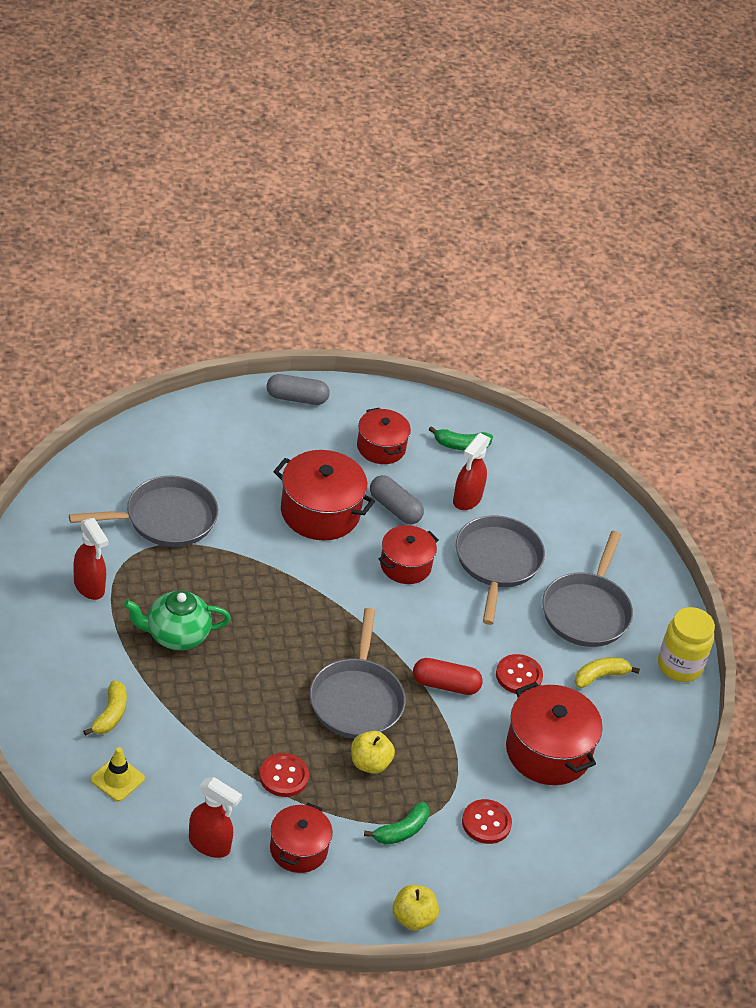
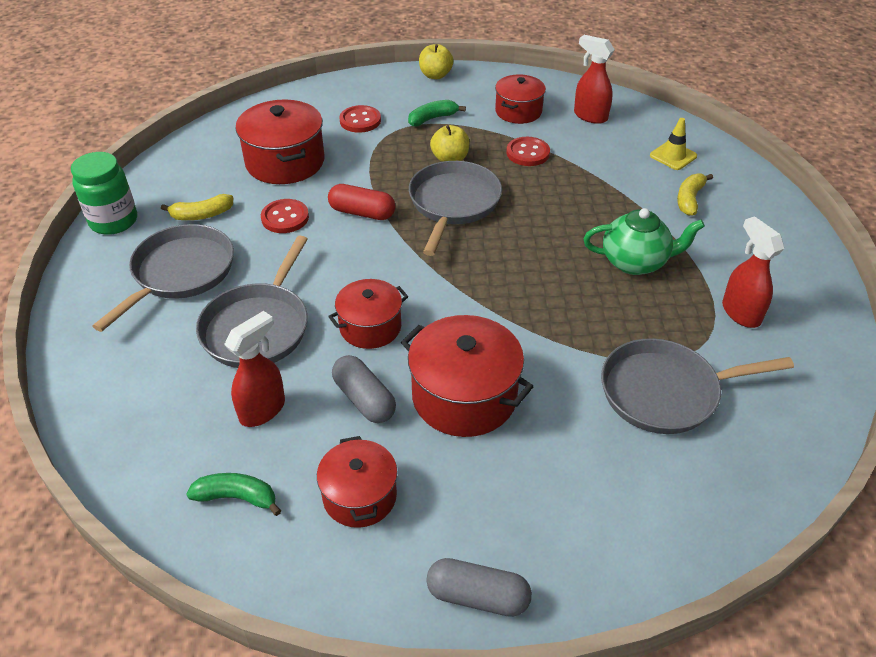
camera: 165 degrees left, 0 degrees up
yellow jar [658,607,715,682] -> green jar [71,152,137,235]

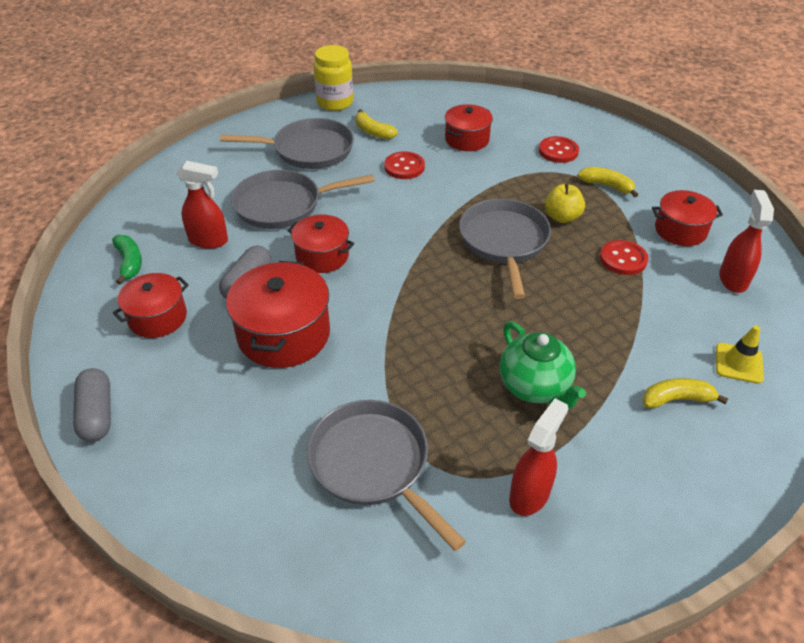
camera: 60 degrees right, 0 degrees up
green jar [71,152,137,235] -> yellow jar [313,45,354,111]
red pot [235,100,324,184] -> red pot [445,104,493,151], size x0.64
red capsule [328,184,395,220] -> none
green banana [408,100,466,126] -> yellow banana [577,167,638,198]
grey pan [409,161,502,256] -> grey pan turned 75 degrees counterclockwise [459,199,551,299]
yellow apple [419,44,453,79] -> none

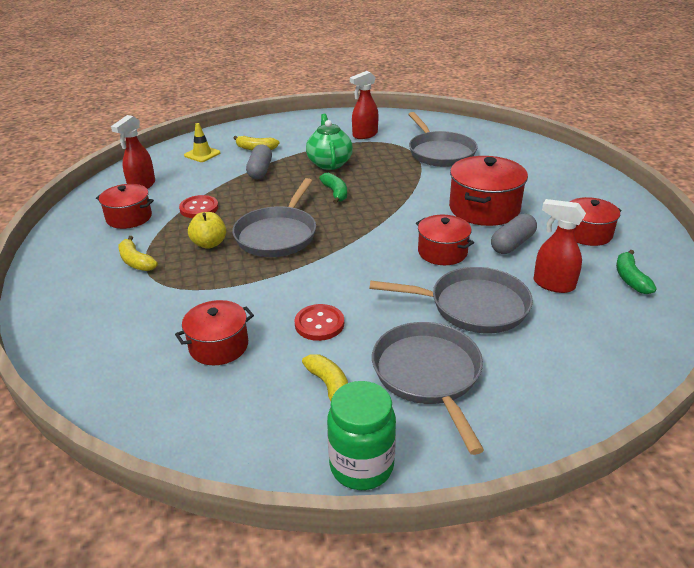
camera: 160 degrees left, 10 degrees down
grey capsule [73,368,111,442] -> grey capsule moved to [246,144,272,179]
grey pan [220,118,354,169] -> grey pan turned 60 degrees clockwise [372,322,484,455]
yellow jar [313,45,354,111] -> green jar [327,381,396,490]
red button [539,136,579,163] -> none
none -> green banana [319,173,347,204]

